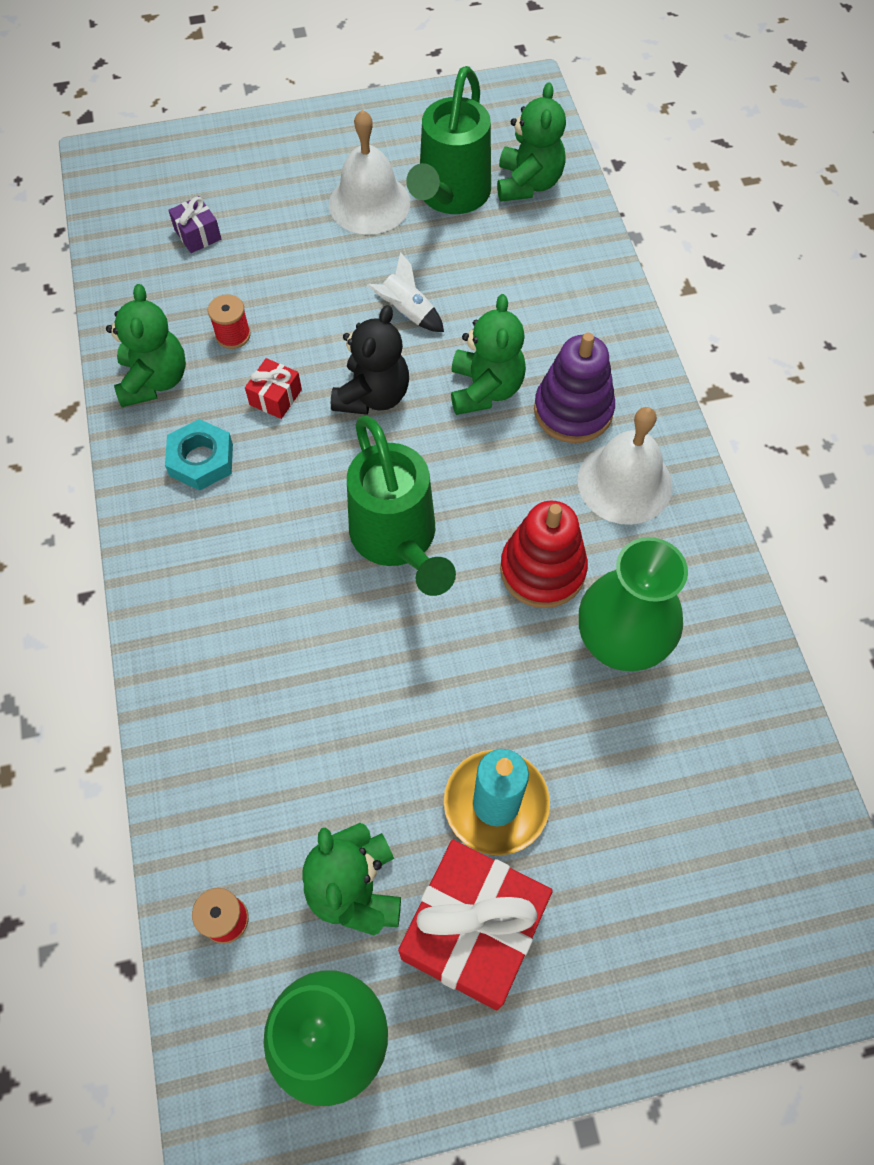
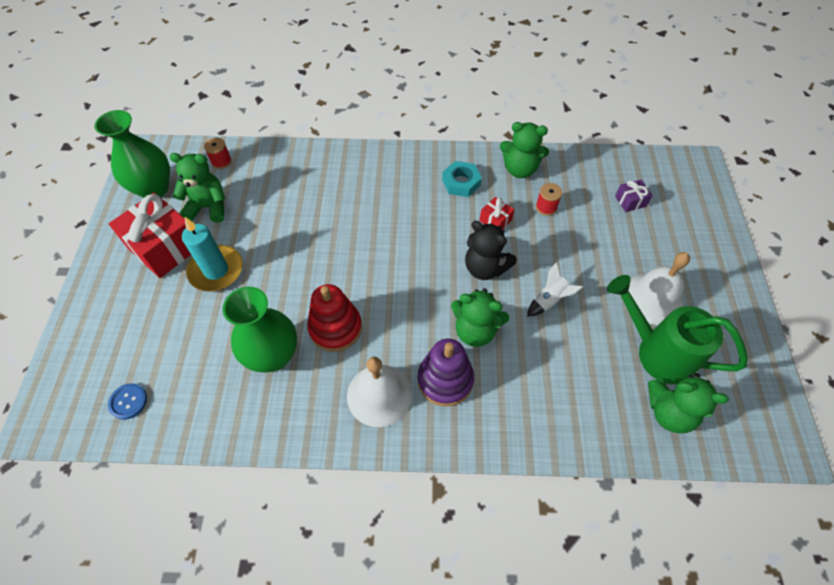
camera: 105 degrees right, 5 degrees down
green watering can [347,416,456,596] -> none
none -> blue button [108,383,147,420]

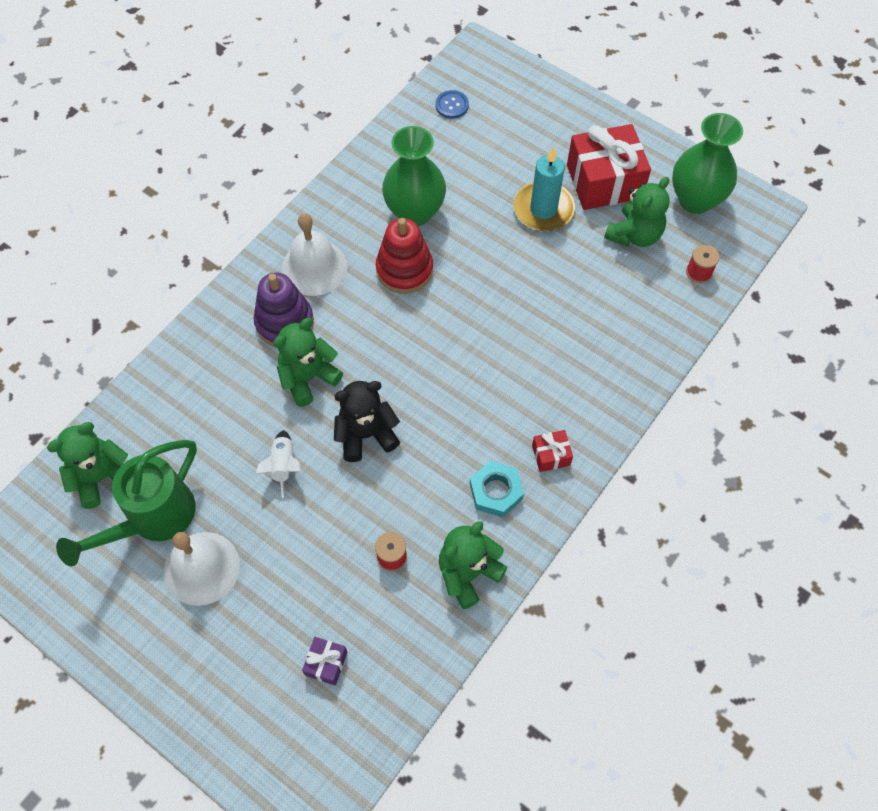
camera: 125 degrees right, 5 degrees up
red gift [479,197,515,230] -> red gift moved to [532,430,573,472]
green watering can [607,275,748,384] -> green watering can turned 150 degrees clockwise [56,440,197,566]

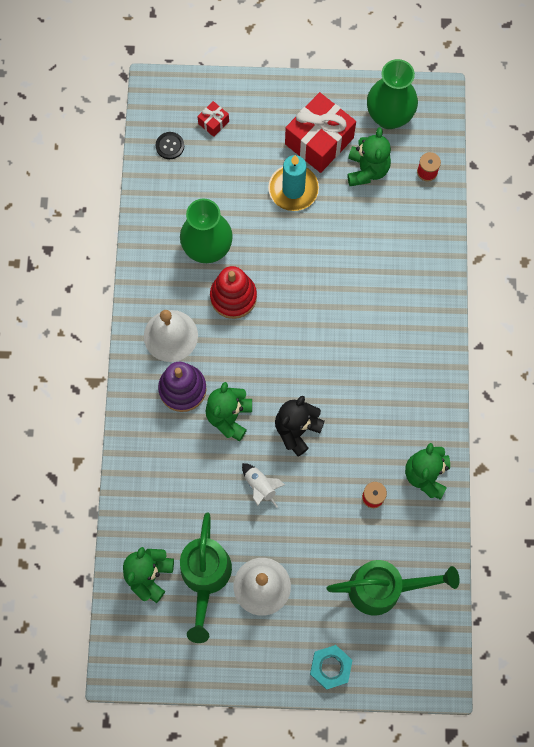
camera: 35 degrees left, 10 degrees up
purple gift [302,637,347,685] -> green watering can [327,560,460,616]
blue button [436,90,469,119] -> black button [155,132,184,159]
turquoise nut [470,461,524,517] -> turquoise nut moved to [310,645,352,690]
red gift [532,430,573,472] -> red gift moved to [197,101,229,137]

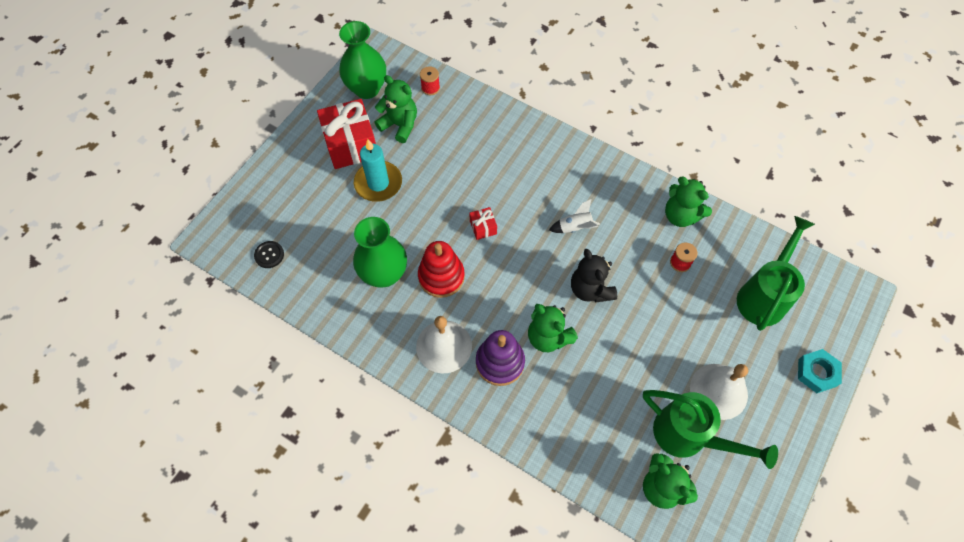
camera: 60 degrees left, 10 degrees down
red gift [197,101,229,137] -> red gift moved to [470,207,497,240]
white rocket [242,463,285,508] -> white rocket moved to [549,199,600,233]

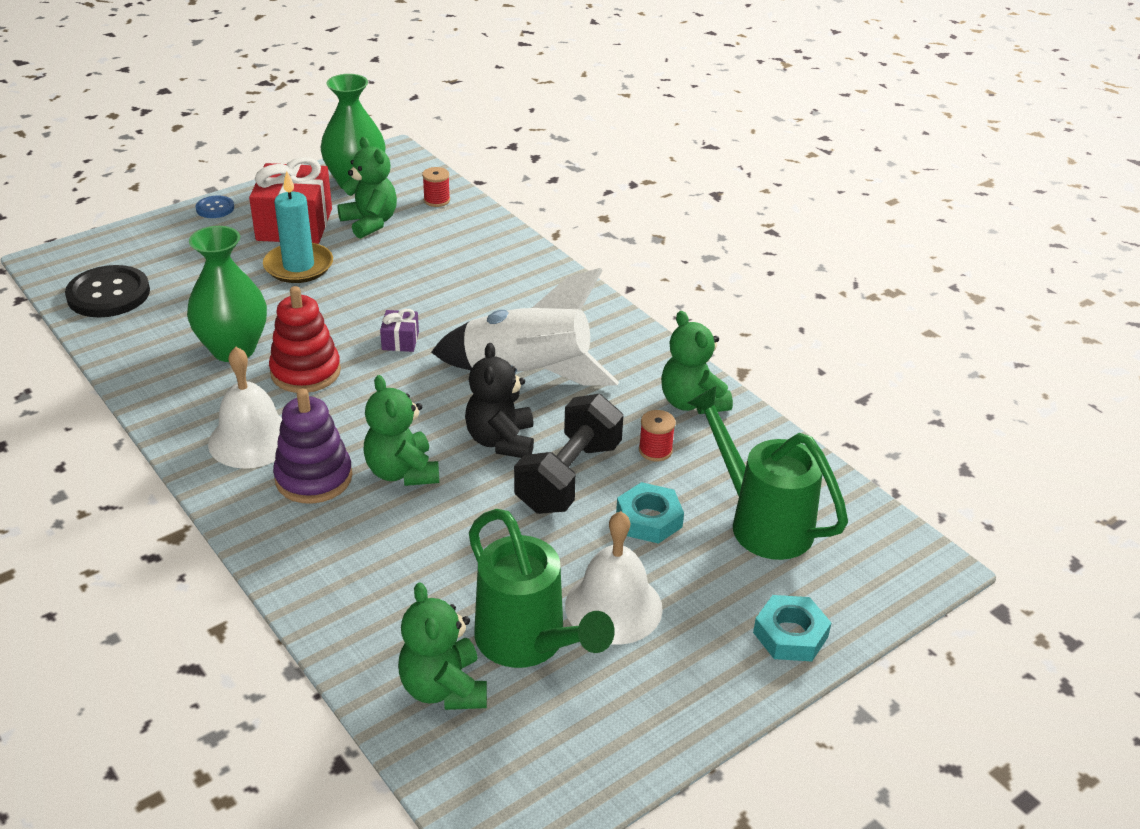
camera: 20 degrees right, 25 degrees down
black button [254,241,284,268] -> black button [65,265,150,317], size x1.94
red gift [470,207,497,240] -> purple gift [380,309,419,352]
white rocket [549,199,600,233] -> white rocket [431,268,619,386], size x2.40
green watering can [737,216,815,331] -> green watering can turned 90 degrees counterclockwise [688,386,848,560]
none -> blue button [196,196,234,218]
none -> black dumbbell [514,394,624,514]
none -> turquoise nut [616,482,684,544]

